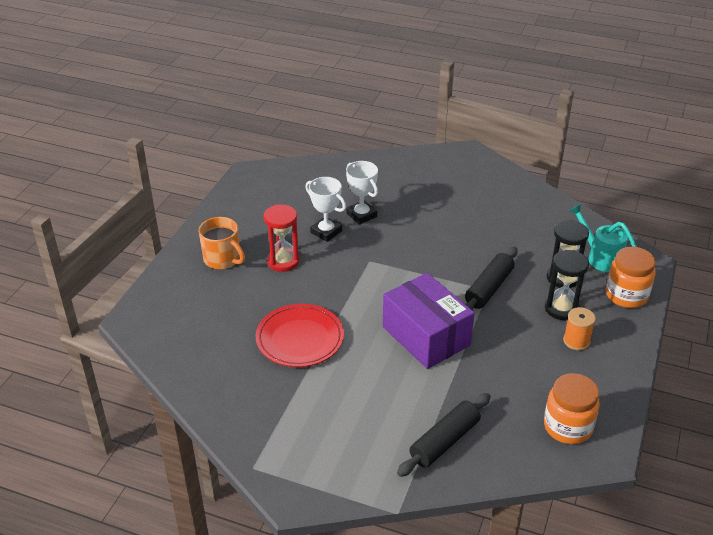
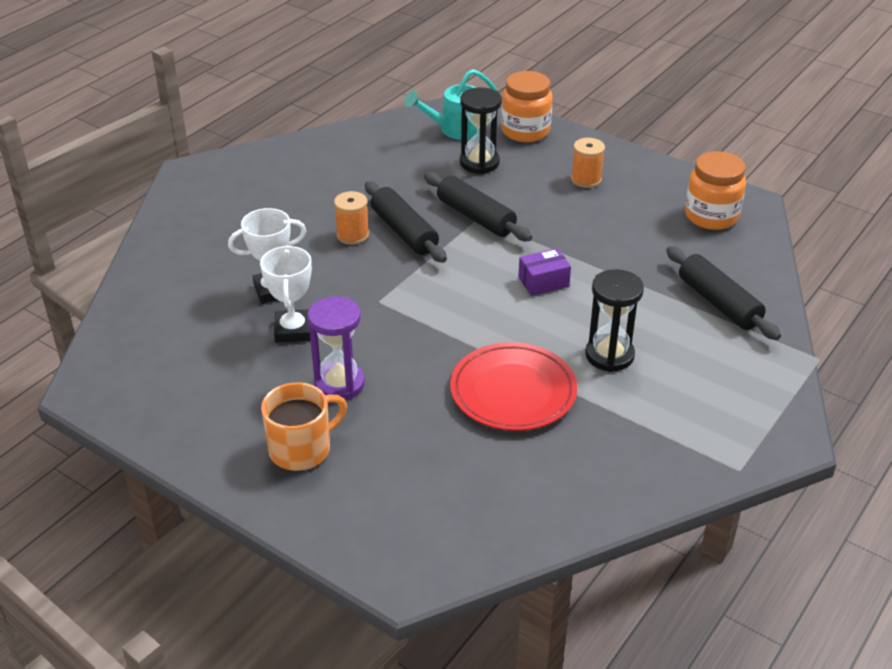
camera: 75 degrees left, 0 degrees up
red hourglass [264,205,300,272] -> purple hourglass [308,296,365,400]
white trophy [305,177,346,242] -> white trophy turned 60 degrees counterclockwise [260,245,312,342]
purple box [383,273,474,369] -> purple box [518,248,571,296], size x0.44
black hourglass [545,250,589,320] -> black hourglass moved to [585,269,644,372]
none -> orange spool [334,191,369,245]
none -> black rolling pin [365,181,447,263]

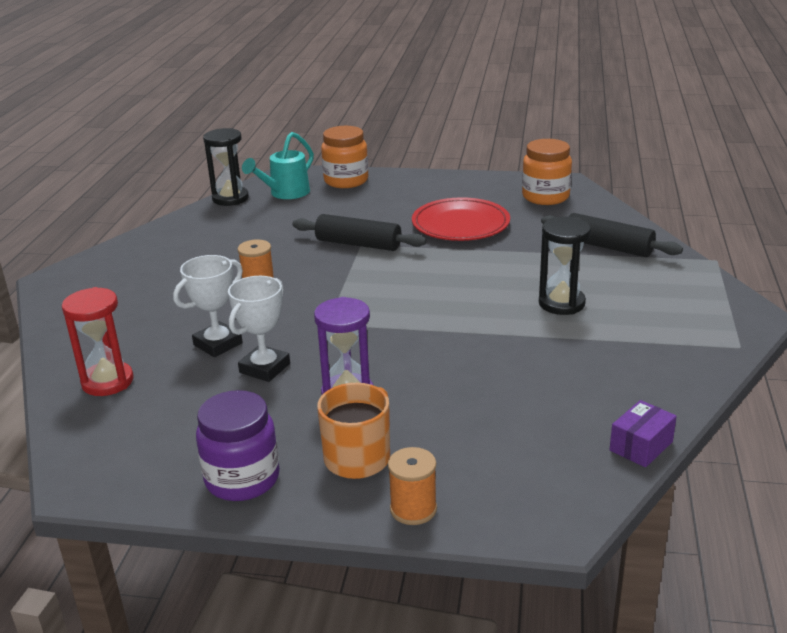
camera: 25 degrees left, 10 degrees down
white trophy [260,245,312,342] -> white trophy turned 60 degrees clockwise [228,276,290,382]
black rolling pin [365,181,447,263] -> none
red plate [450,342,577,431] -> red plate moved to [412,197,510,241]
black hourglass [460,87,502,174] -> black hourglass moved to [203,128,249,206]
purple box [518,248,571,296] -> purple box moved to [610,400,677,467]
orange spool [571,138,605,188] -> orange spool moved to [388,447,437,525]
none -> red hourglass [62,287,134,396]
none -> purple jar [196,390,280,501]

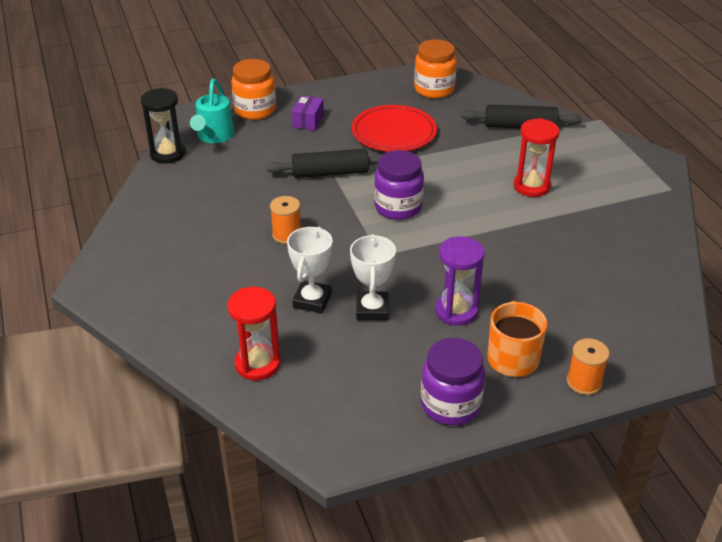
camera: 30 degrees left, 10 degrees up
black hourglass [539,217,591,315] -> red hourglass [514,118,560,197]
purple box [610,400,677,467] -> purple box moved to [292,96,324,131]
none -> purple jar [374,150,424,220]

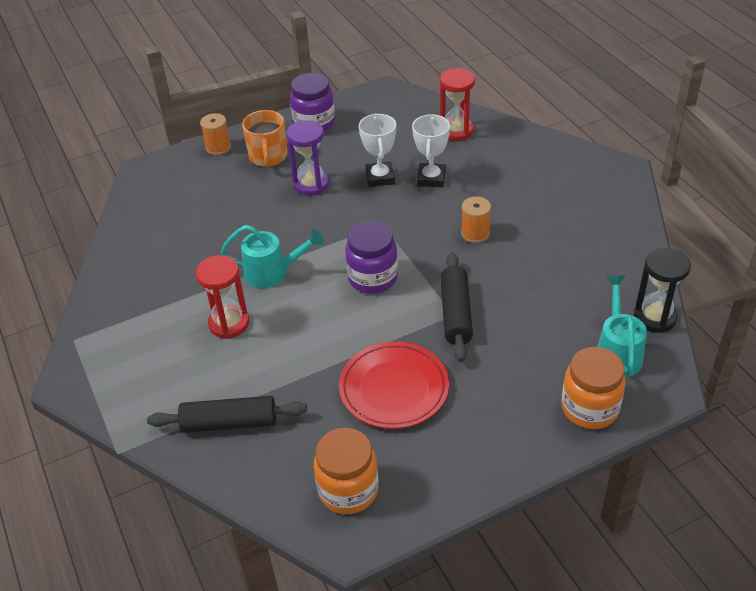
camera: 175 degrees right, 5 degrees up
black rolling pin [266,149,383,178] -> black rolling pin turned 75 degrees counterclockwise [440,253,473,362]
purple box [292,96,324,131] -> none
none -> turquoise watering can [221,225,324,288]

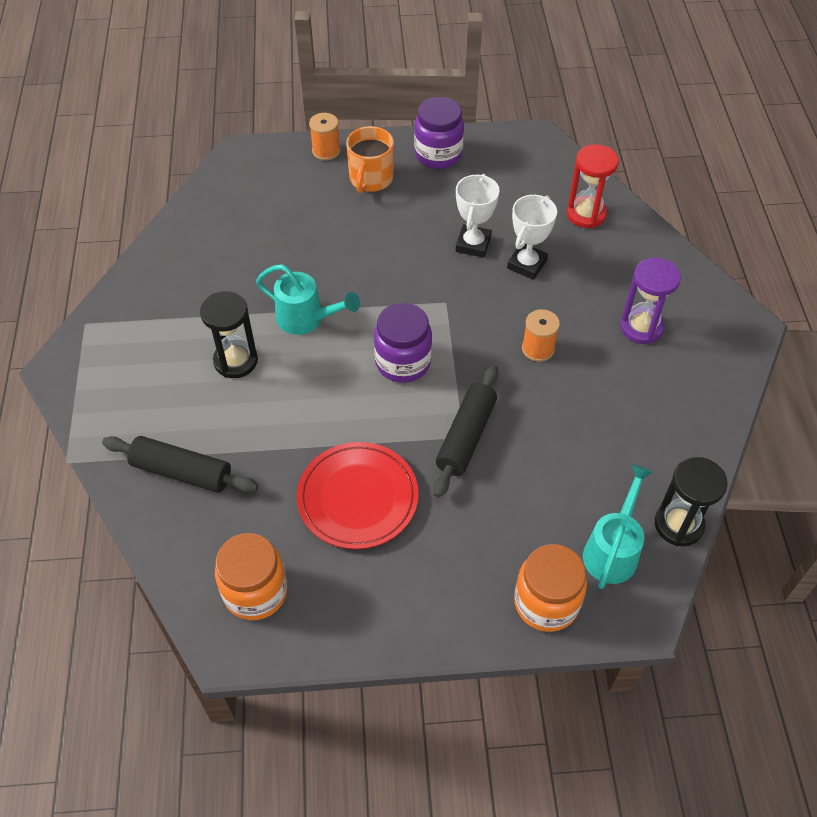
camera: 20 degrees right, 10 degrees up
red hourglass [195,255,249,339] -> black hourglass [200,291,258,378]
purple hourglass [286,120,329,196] -> purple hourglass moved to [620,257,681,344]

